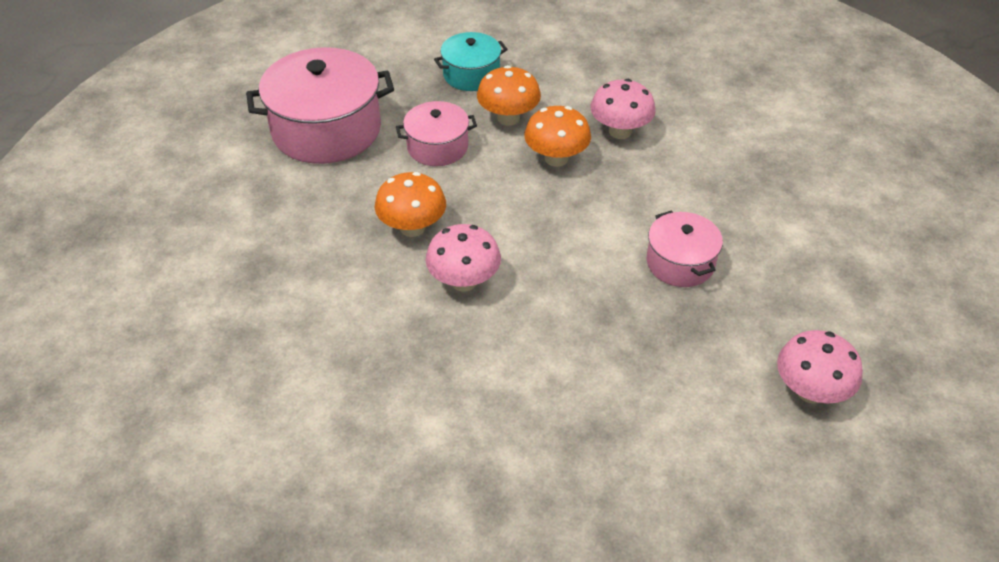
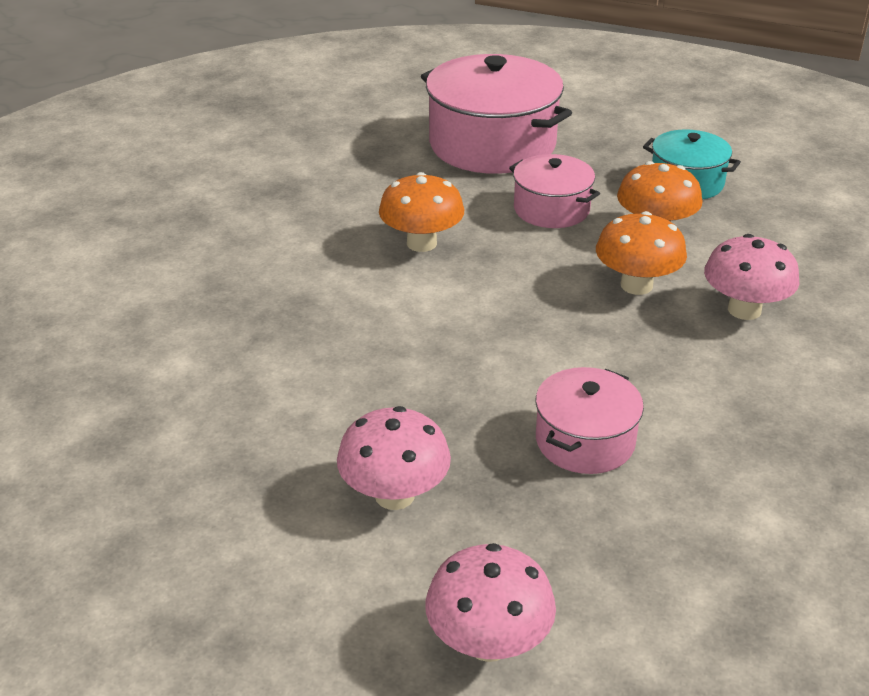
camera: 55 degrees right, 10 degrees down
pink mushroom [426,224,501,292] -> pink mushroom moved to [337,406,451,510]

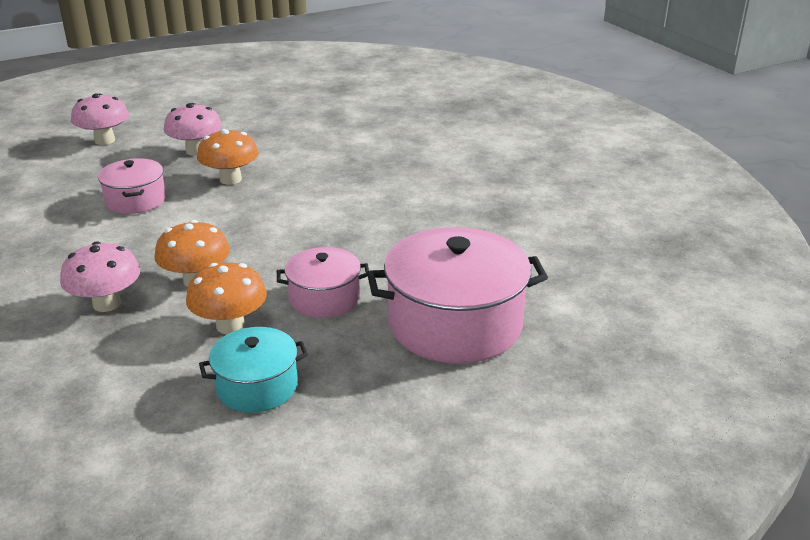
camera: 130 degrees right, 5 degrees down
orange mushroom [379,172,464,252] -> orange mushroom moved to [197,129,259,185]

